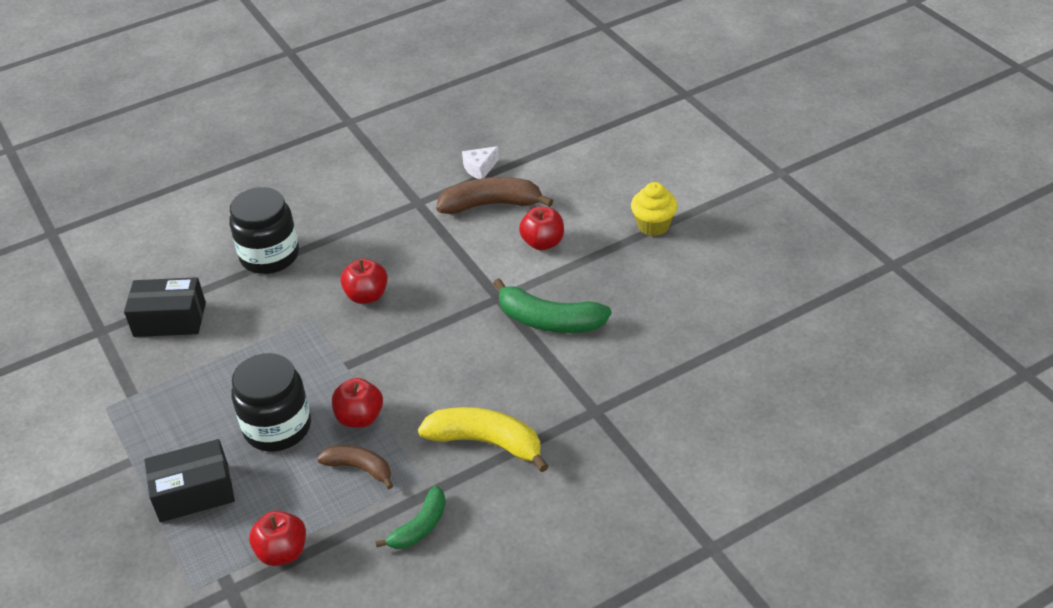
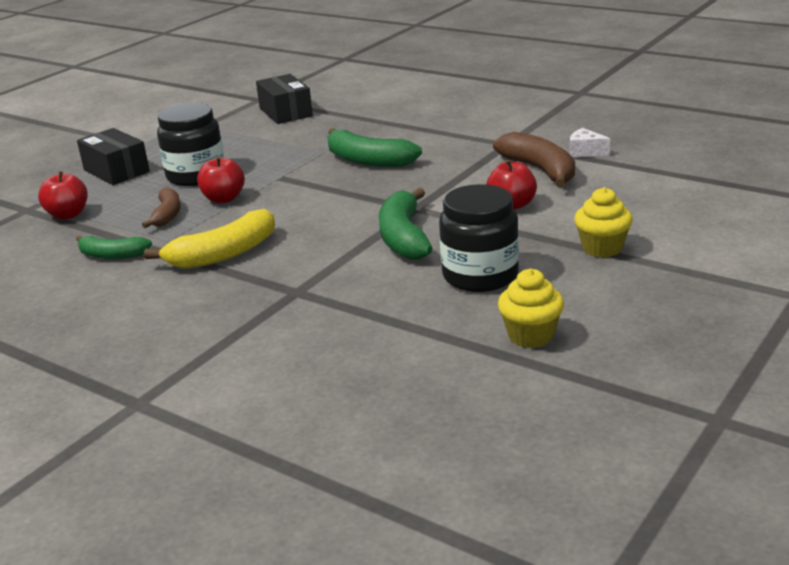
camera: 65 degrees right, 15 degrees down
black jar [229,187,299,274] -> black jar moved to [439,184,519,292]
red apple [341,258,388,304] -> green banana [327,128,422,167]
yellow banana [418,407,548,472] -> yellow banana turned 60 degrees clockwise [144,209,275,269]
none -> yellow cupcake [498,269,564,348]

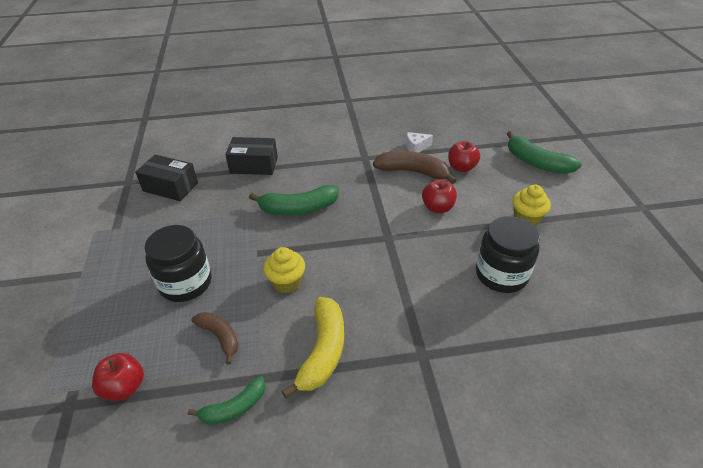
camera: 45 degrees left, 15 degrees up
black box [77,128,150,185] -> black box moved to [225,137,278,175]
red apple [197,156,245,203] -> red apple moved to [448,141,480,172]
green banana [379,188,433,260] -> green banana moved to [507,131,582,174]
yellow cupcake [498,269,564,348] -> yellow cupcake moved to [263,247,305,293]

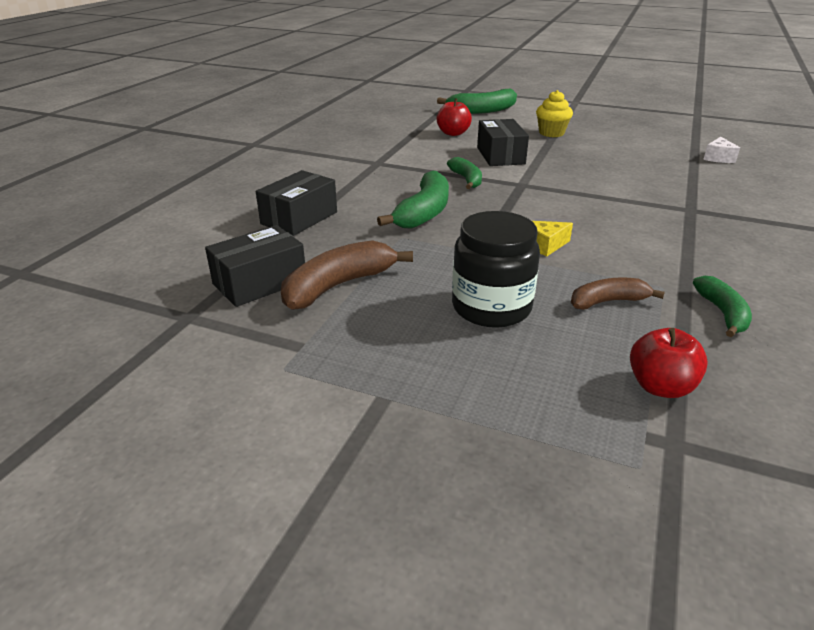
camera: 60 degrees left, 10 degrees down
yellow cupcake [263,247,305,293] -> yellow cheese [532,221,573,257]
yellow banana [282,297,344,398] -> none
brown banana [373,151,456,184] -> brown banana moved to [281,240,413,310]
white cheese [406,132,433,153] -> white cheese moved to [703,137,740,163]
red apple [422,180,457,213] -> black box [477,119,529,166]
black jar [476,216,540,293] -> none
none -> green banana [447,157,482,189]

